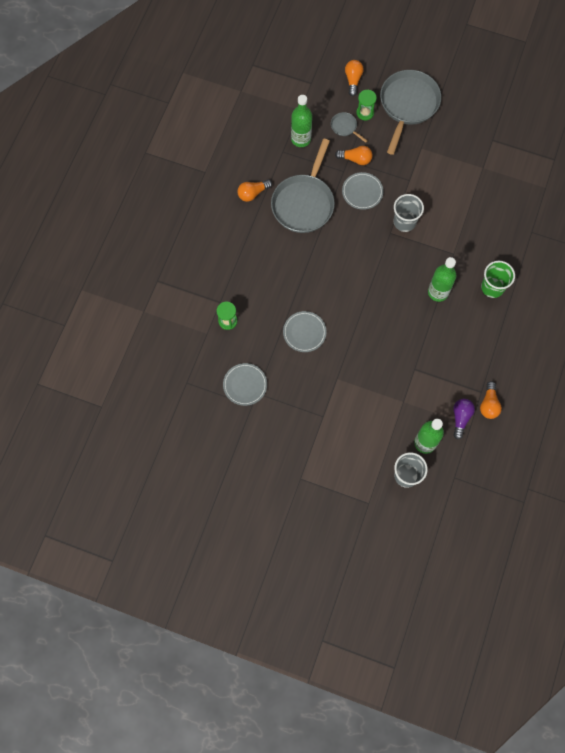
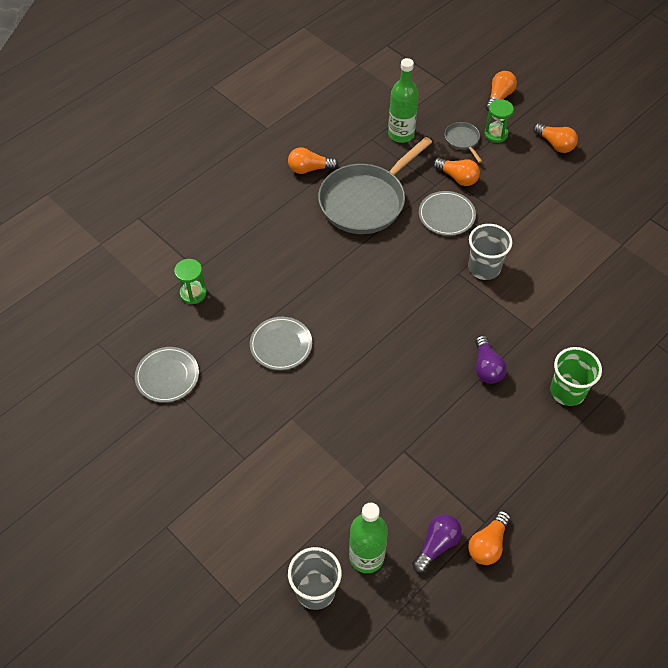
camera: 25 degrees right, 15 degrees down
grey pan [380,70,441,155] -> orange light bulb [533,123,578,153]
green bottle [428,257,456,302] -> purple light bulb [475,335,507,384]

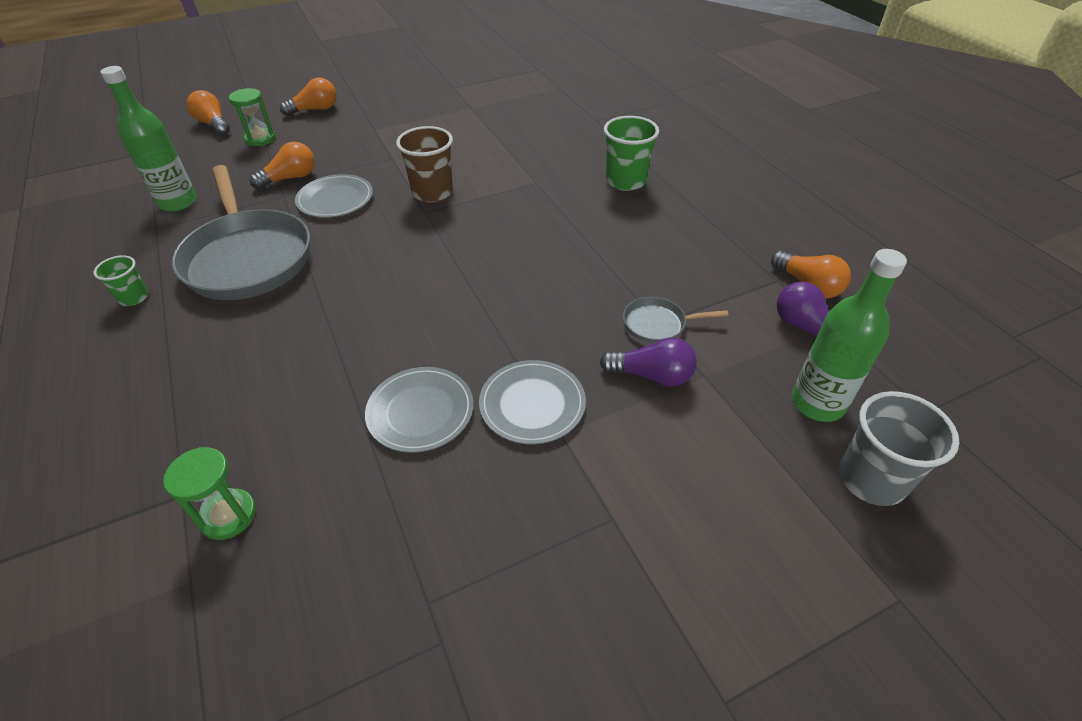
camera: 70 degrees left, 10 degrees down
grey plate [135,347,199,403] -> grey plate moved to [479,360,586,444]
orange light bulb [288,148,339,174] -> green cup [93,255,149,306]
grey pan [445,122,482,163] -> grey pan moved to [623,297,728,344]
grey cup [468,224,512,280] -> brown cup [396,126,453,202]
purple light bulb [475,335,507,384] -> purple light bulb moved to [600,337,697,387]

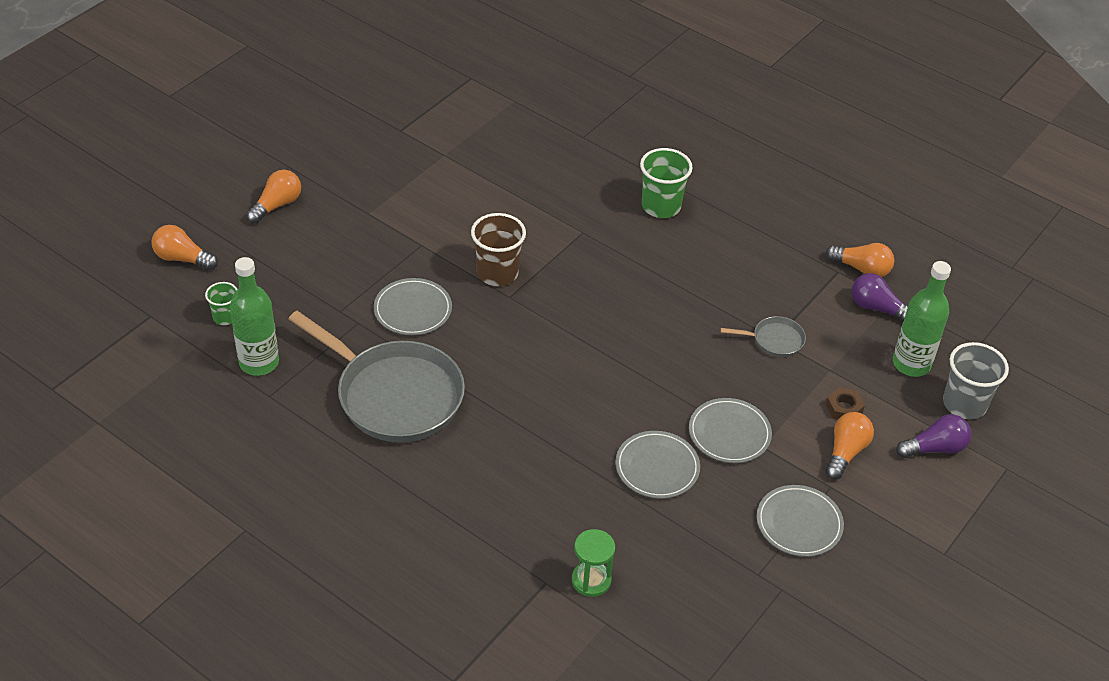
camera: 30 degrees left, 0 degrees up
green cup [93,255,149,306] -> green cup moved to [205,282,238,325]
green hourglass [229,88,275,146] -> none
orange light bulb [250,142,315,189] -> orange light bulb moved to [825,412,874,480]
purple light bulb [600,337,697,387] -> purple light bulb moved to [896,414,971,458]
grey pan [623,297,728,344] -> grey pan turned 150 degrees counterclockwise [720,316,806,357]
none -> grey plate [757,485,844,557]
none -> brown nut [826,387,865,420]

